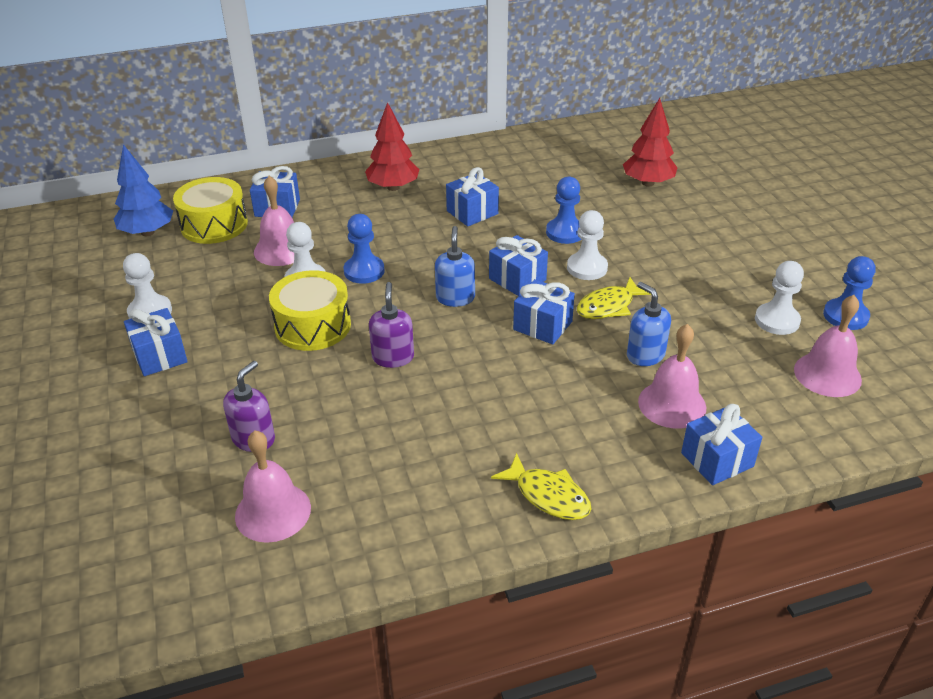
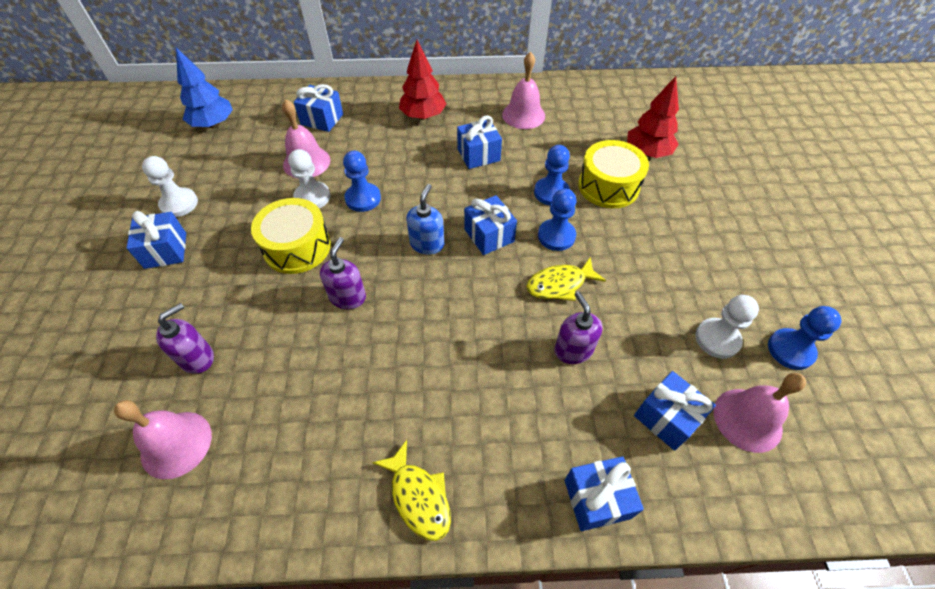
camera: 15 degrees right, 15 degrees up
yellow drum [173,177,248,244] -> yellow drum moved to [578,140,649,208]
blue gift [513,279,575,345] -> blue gift moved to [634,371,716,451]
white pawn [567,210,608,280] -> blue pawn [538,189,576,251]
blue soap dispenser [627,282,671,366] -> purple soap dispenser [554,291,603,364]
pink bell [638,324,706,429] -> pink bell moved to [502,52,545,129]

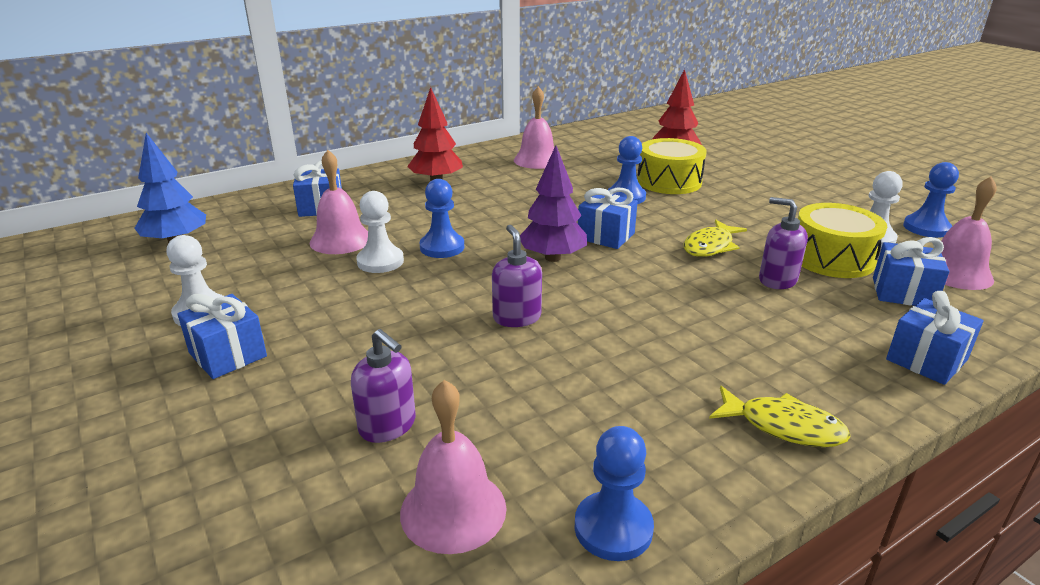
camera: 30 degrees left, 25 degrees down
purple soap dispenser [156,303,214,374] -> purple soap dispenser turned 120 degrees clockwise [351,329,416,443]
yellow drum [251,198,331,274] -> yellow drum moved to [798,203,887,278]
blue soap dispenser [406,184,444,255] -> purple tree [520,145,587,262]
blue gift [457,115,502,169] -> none
blue pawn [538,189,576,251] -> blue pawn moved to [575,426,654,561]

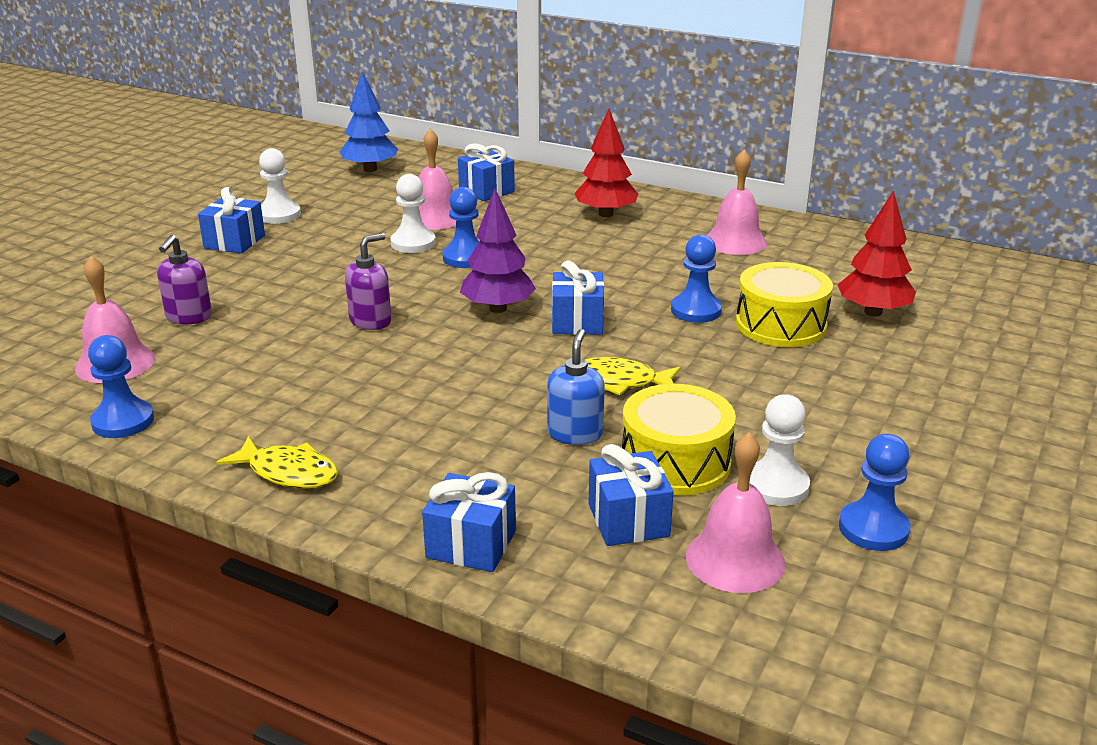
camera: 60 degrees right, 0 degrees up
yellow fish [709,386,851,447] -> yellow fish turned 60 degrees counterclockwise [216,436,338,488]
purple soap dispenser [759,197,808,289] -> blue soap dispenser [547,329,605,445]

